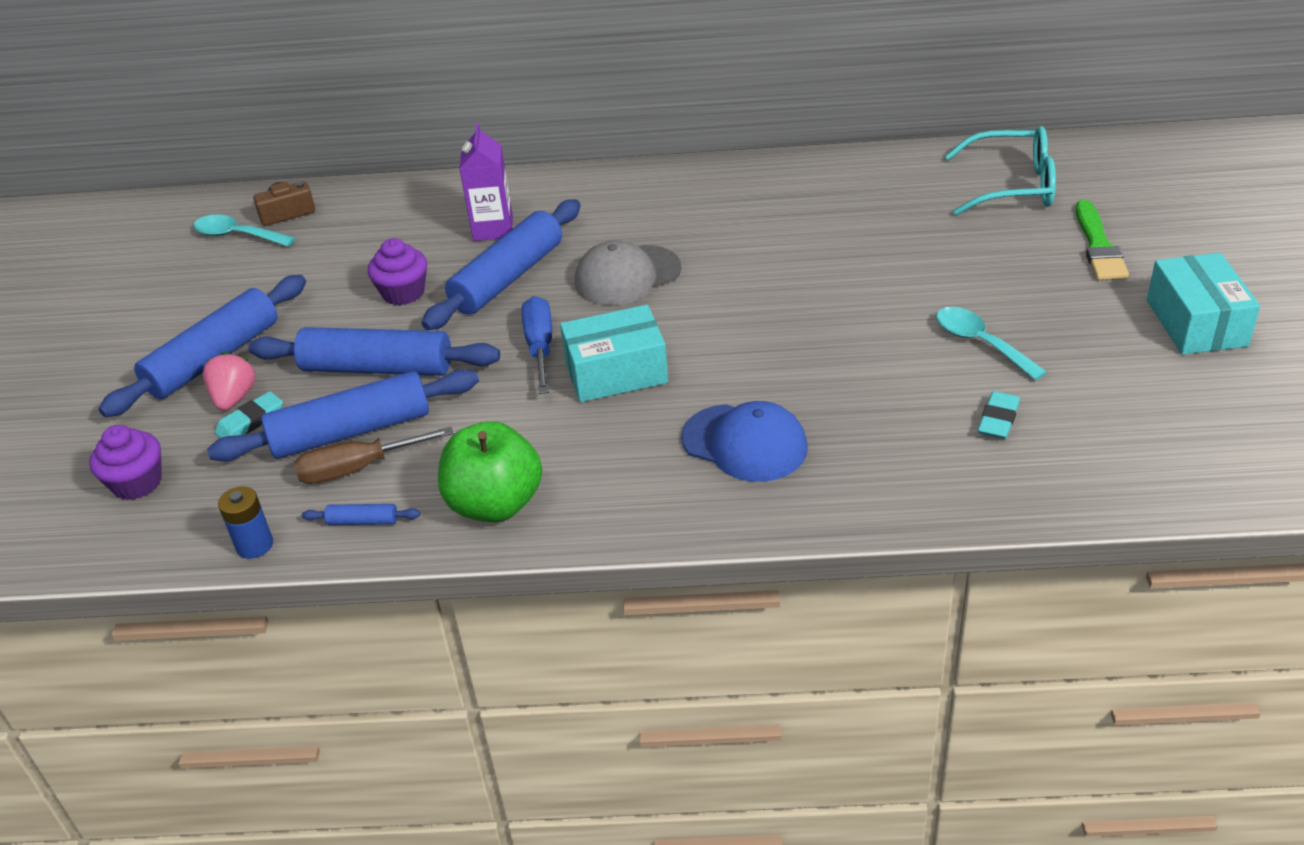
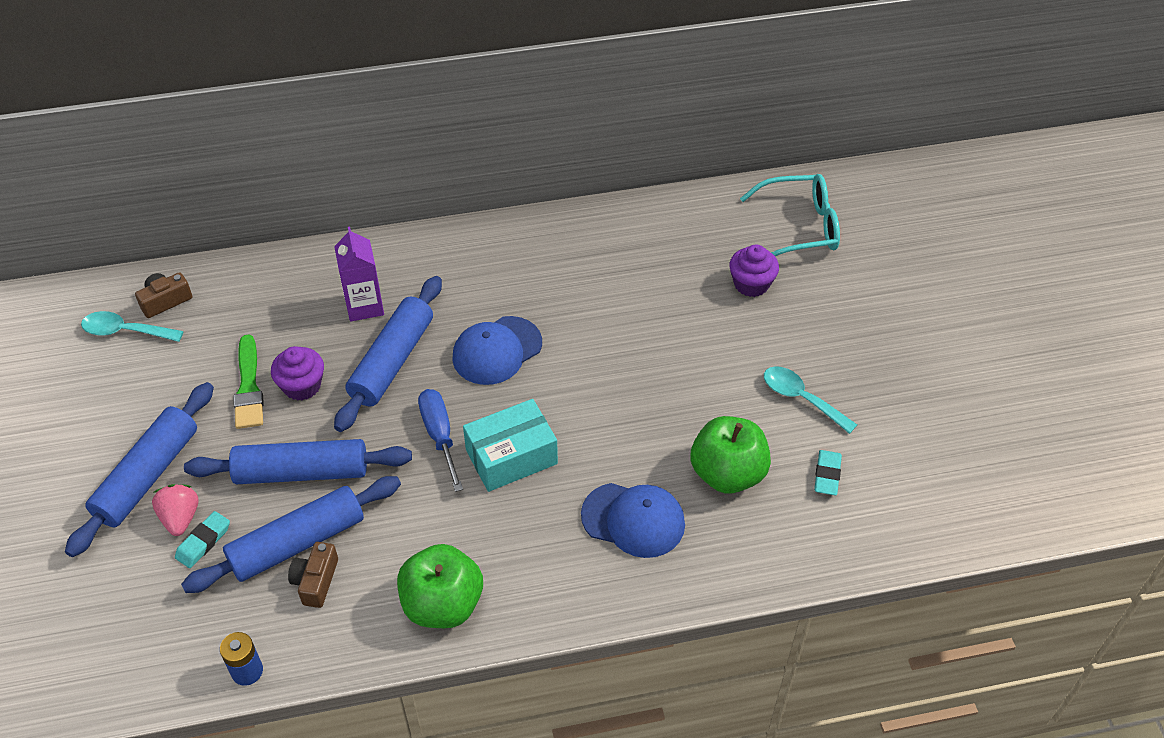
camera: 15 degrees left, 10 degrees up
purple cupcake [89,425,162,500] -> purple cupcake moved to [730,245,779,297]
brown screwdriver [294,427,454,484] -> brown camera [288,542,338,608]
blue rolling pin [302,504,420,525] -> none
grey cap [575,240,682,305] -> blue cap [453,316,542,385]
green brush [1076,200,1129,280] -> green brush moved to [233,335,264,429]
turquoise box [1147,253,1260,354] -> none
none -> green apple [690,416,771,494]

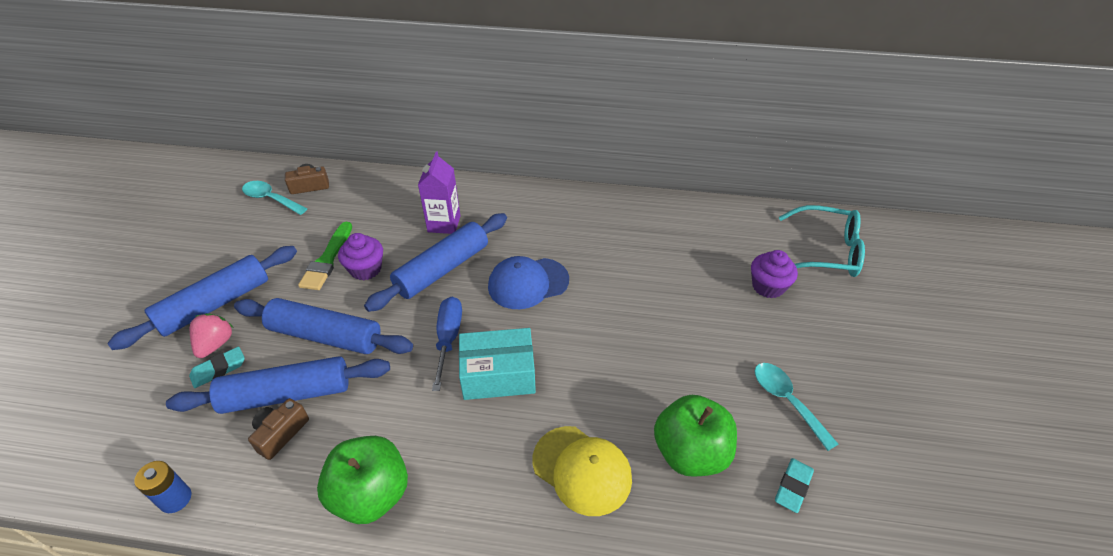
camera: 20 degrees right, 5 degrees down
blue cap [581,483,685,558] -> yellow cap [532,426,632,516]

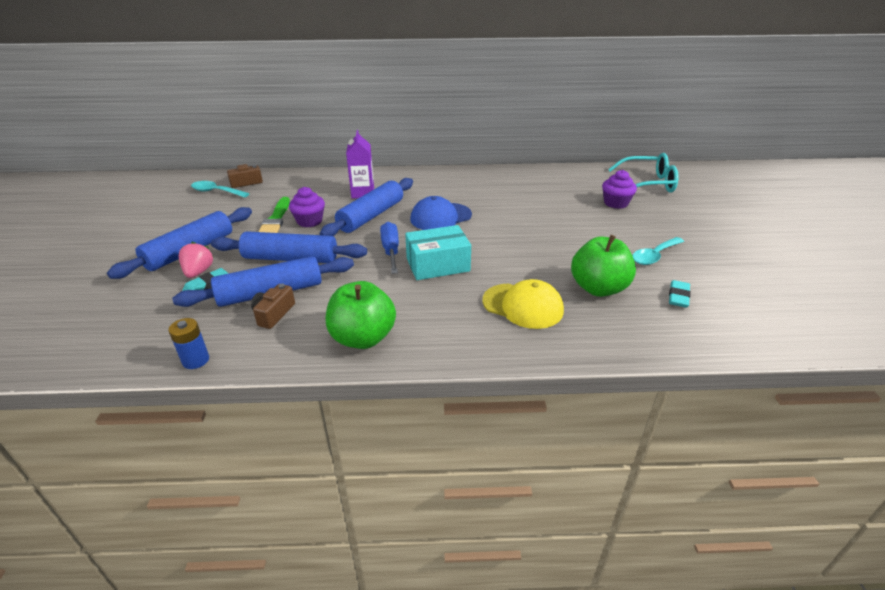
camera: 10 degrees left, 10 degrees down
turquoise spoon [755,363,838,451] -> turquoise spoon turned 90 degrees counterclockwise [632,237,684,265]

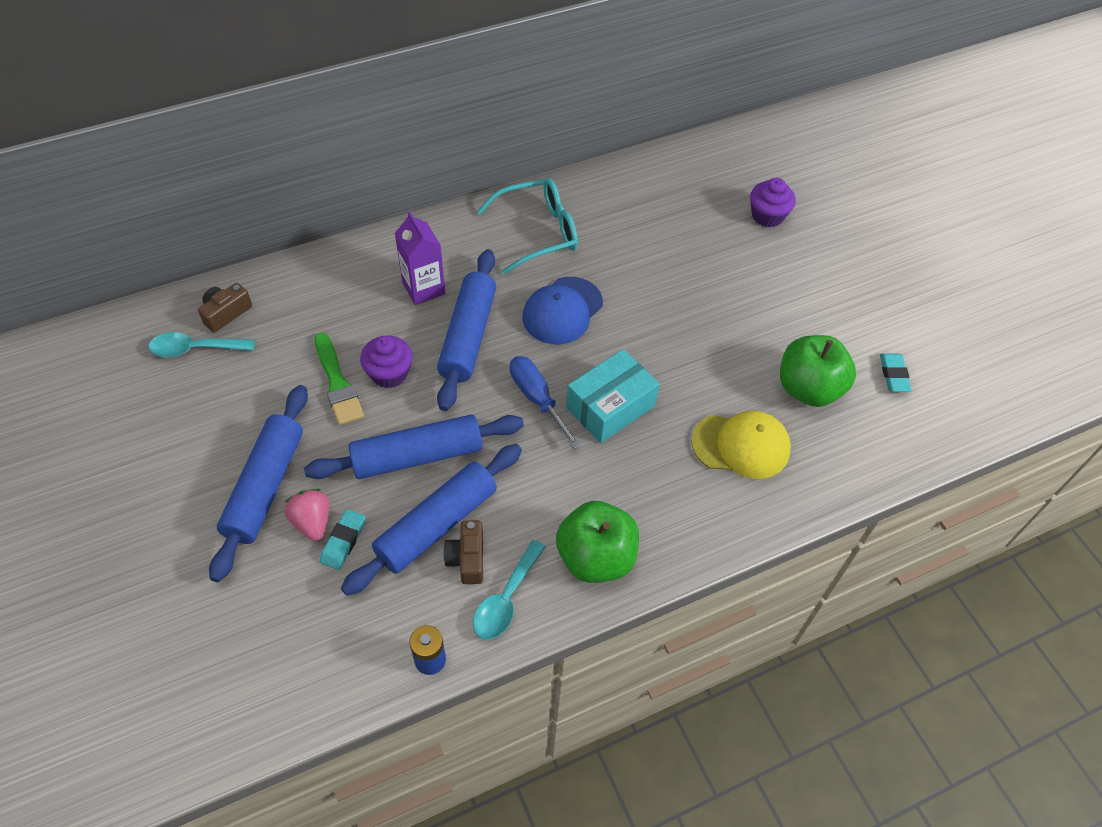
camera: 25 degrees left, 20 degrees up
turquoise glasses [608,153,679,193] -> turquoise glasses moved to [477,178,578,274]
turquoise spoon [632,237,684,265] -> turquoise spoon moved to [473,540,546,640]

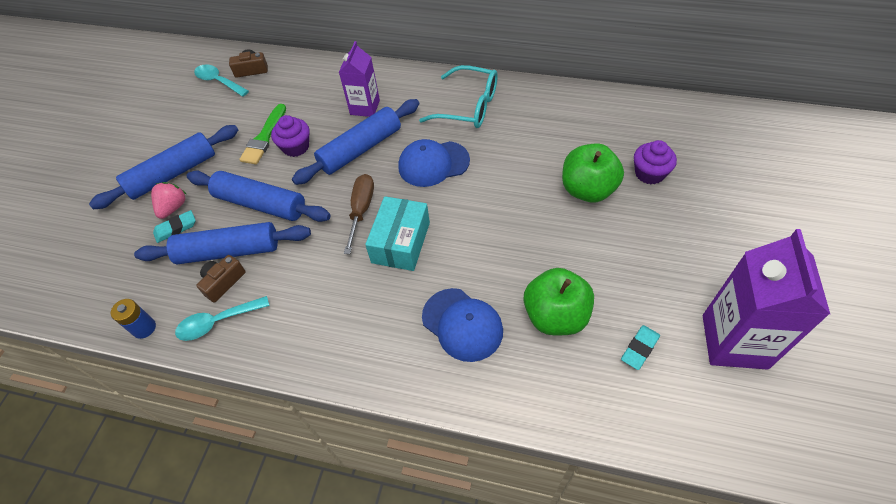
camera: 45 degrees right, 0 degrees up
blue screwdriver [510,356,581,449] -> brown screwdriver [344,174,374,254]
green apple [556,501,639,583] -> green apple moved to [562,144,624,203]
turquoise box [566,349,660,443] -> turquoise box turned 75 degrees counterclockwise [365,196,430,271]
yellow cap [691,411,791,479] -> blue cap [422,288,503,362]
none -> purple carton [703,229,830,370]

